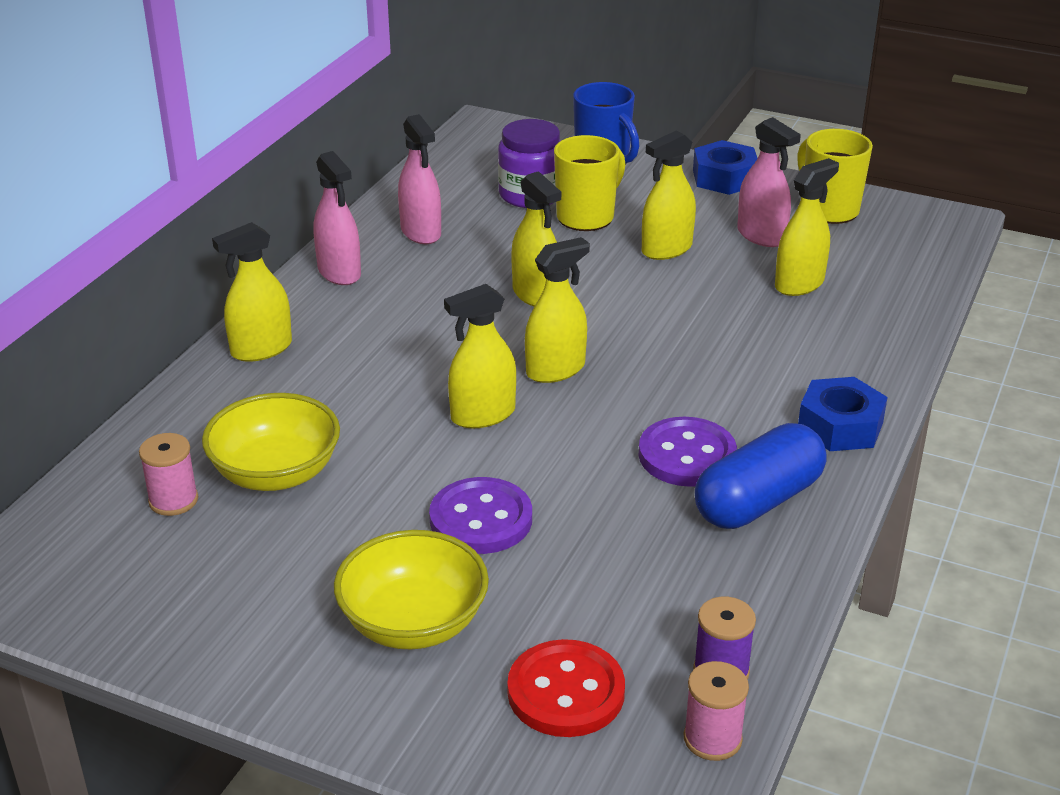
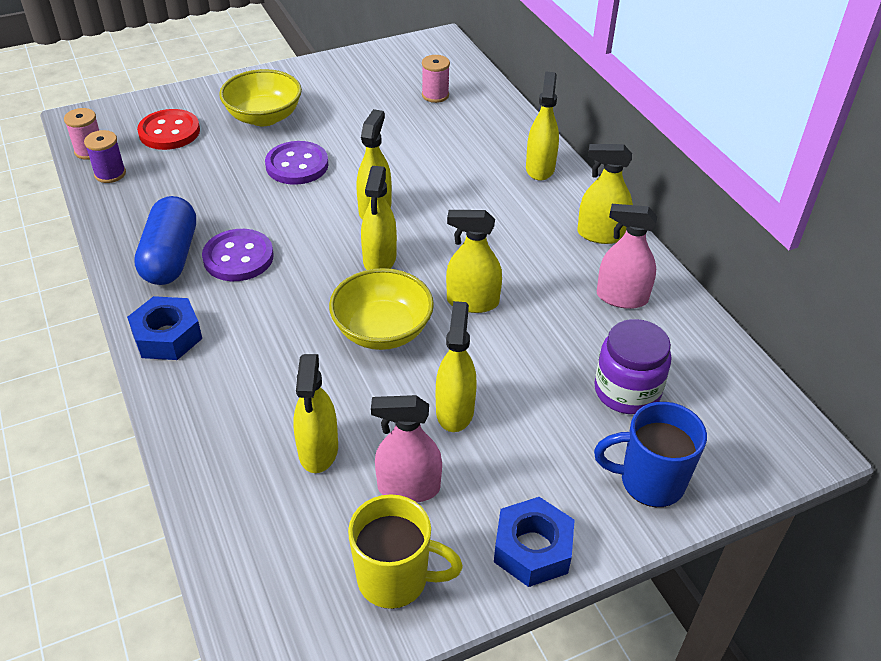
camera: 130 degrees right, 10 degrees up
yellow bowl [202,393,340,491] -> yellow bowl moved to [329,268,434,350]
pink spray bottle [313,151,361,285] -> yellow spray bottle [577,144,633,244]
yellow mug [554,135,626,231] -> none

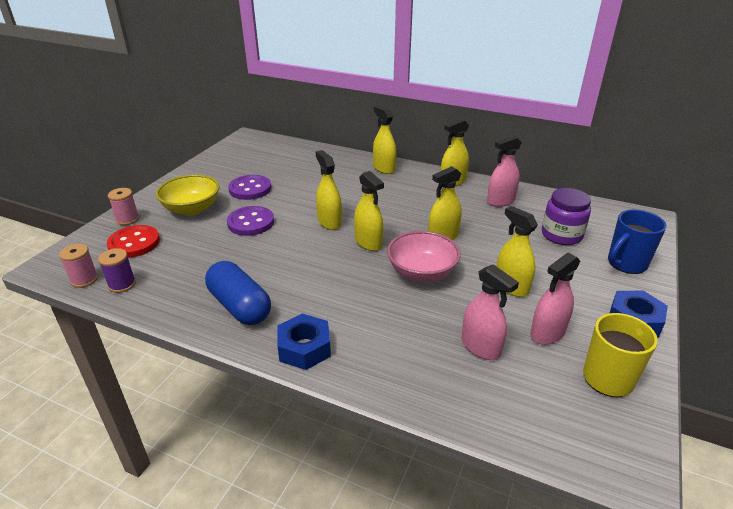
camera: 40 degrees left, 10 degrees down
purple button [202,229,274,281] -> purple button moved to [228,175,271,200]
yellow spray bottle [293,354,338,473] -> pink spray bottle [462,264,519,360]
yellow bowl [329,268,434,350] -> pink bowl [387,231,461,282]
pink spool [422,55,450,103] -> pink spool moved to [108,188,139,225]

